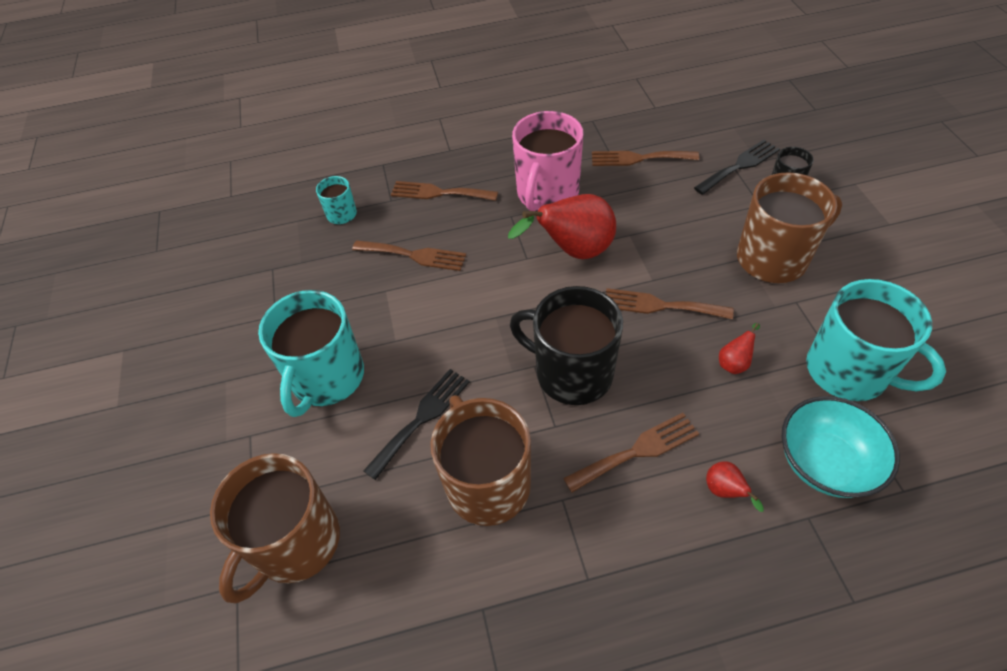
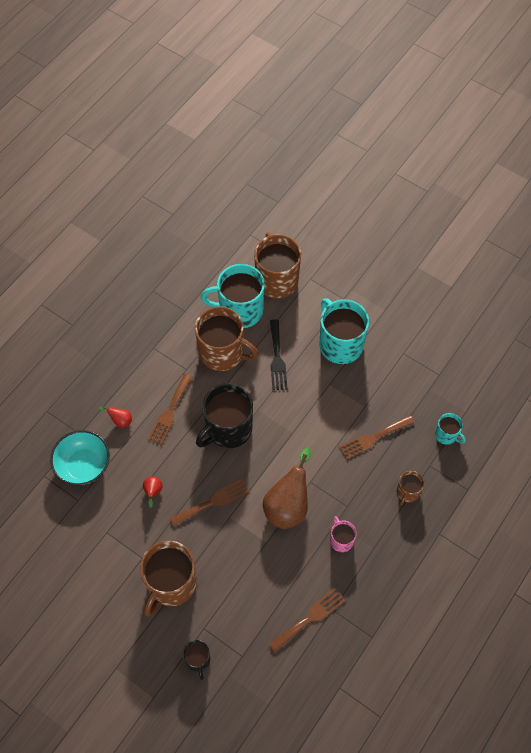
camera: 135 degrees right, 10 degrees up
brown fork [391,181,498,201] -> brown mug [397,471,424,506]
red pear [508,194,616,259] -> brown pear [263,448,311,529]
black mug [510,286,623,405] -> black mug turned 150 degrees clockwise [196,383,253,448]
pink mug [512,111,584,211] -> pink mug [330,516,357,552], size x0.49
black fork [694,140,780,195] -> none
turquoise mug [806,279,946,401] -> turquoise mug moved to [201,264,265,328]

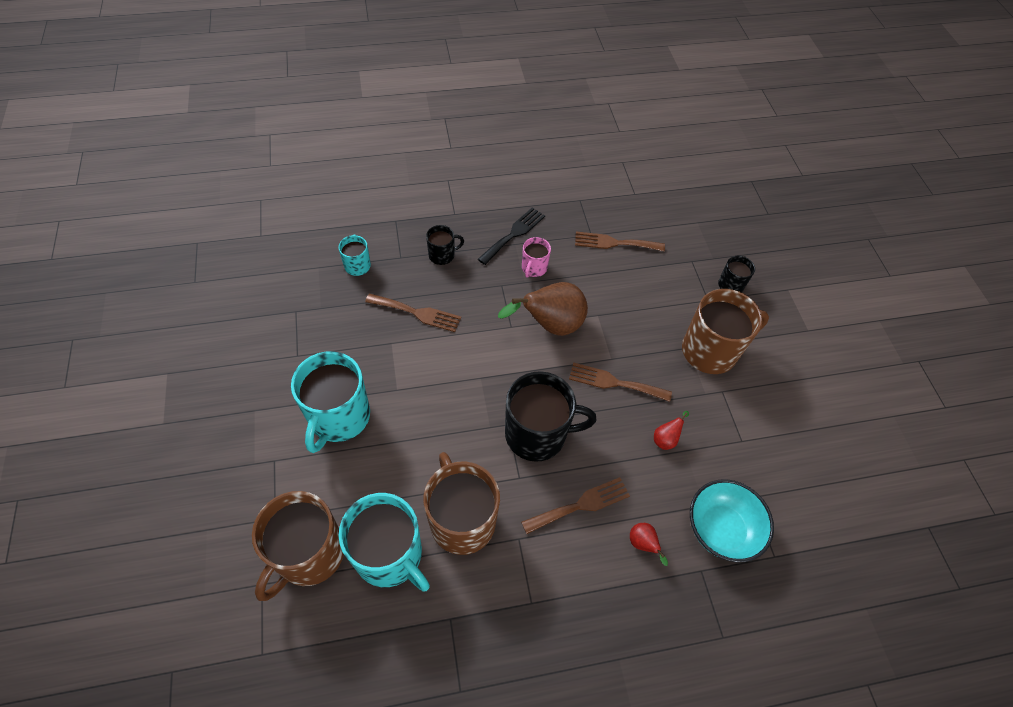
camera: 140 degrees left, 5 degrees down
black fork [270,319,288,390] -> black fork moved to [478,207,545,265]
brown mug [397,471,424,506] -> black mug [426,225,464,265]

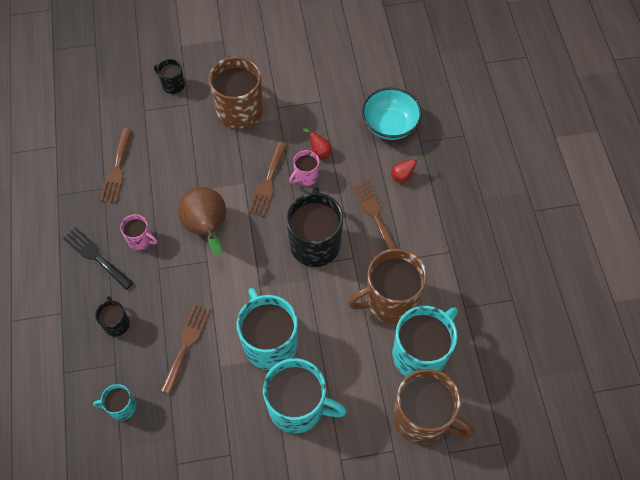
camera: 85 degrees left, 5 degrees up
none -> turquoise mug [237,288,298,370]
none -> pink mug [289,150,319,186]

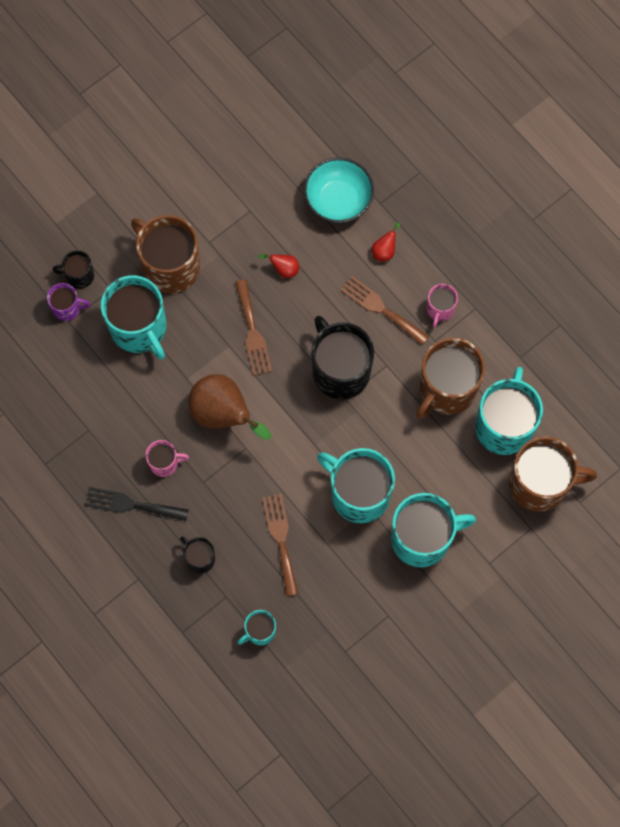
camera: 30 degrees left, 10 degrees up
brown fork [100,128,132,203] -> none
pink mug [289,150,319,186] -> pink mug moved to [427,284,458,327]
none -> purple mug [47,283,90,321]
none -> turquoise mug [101,275,166,360]

